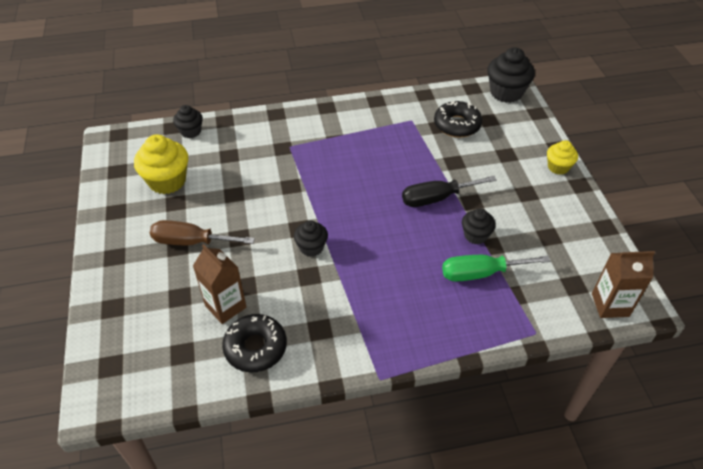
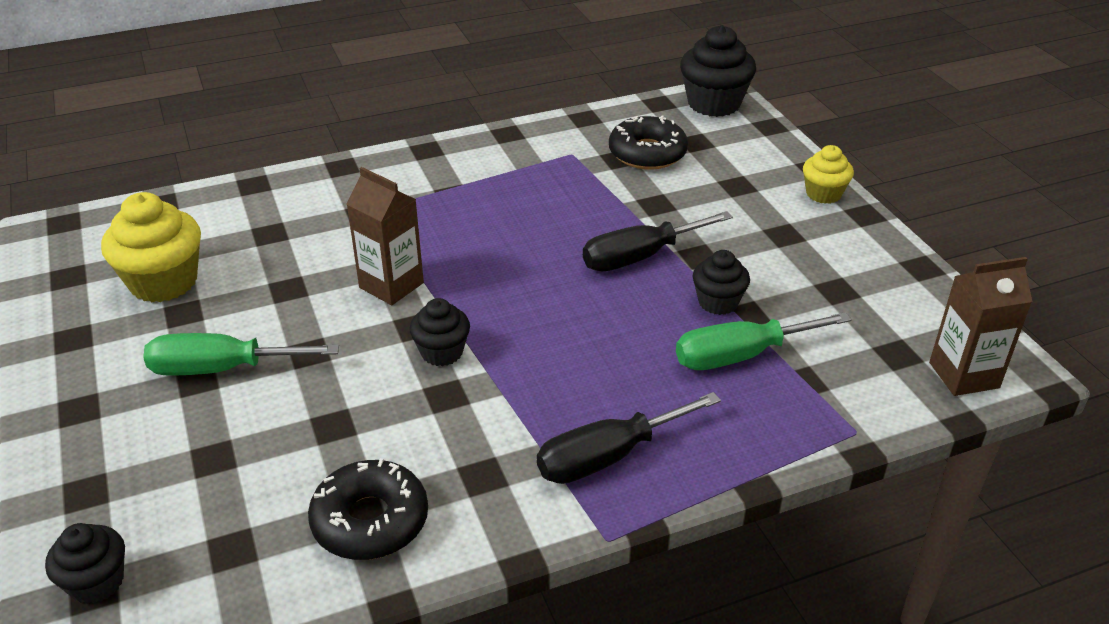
camera: 10 degrees left, 10 degrees down
brown screwdriver [150,220,255,245] -> green screwdriver [143,333,339,376]
black cupcake [173,105,203,138] -> black cupcake moved to [45,523,125,604]
brown carton [193,244,246,324] -> brown carton moved to [347,167,424,305]
none -> black screwdriver [537,392,721,484]

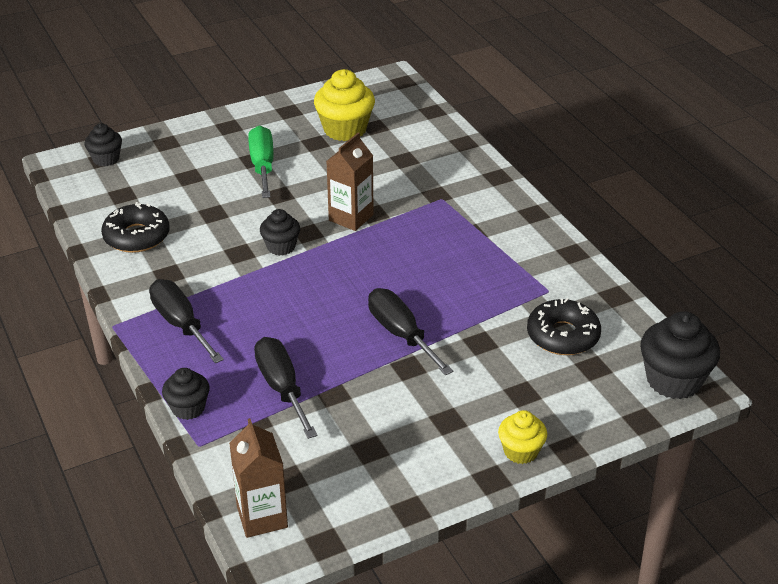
camera: 85 degrees right, 0 degrees up
green screwdriver [676,312,852,370] -> black screwdriver [254,337,317,439]
black cupcake [693,250,750,315] -> black cupcake moved to [162,368,210,420]

